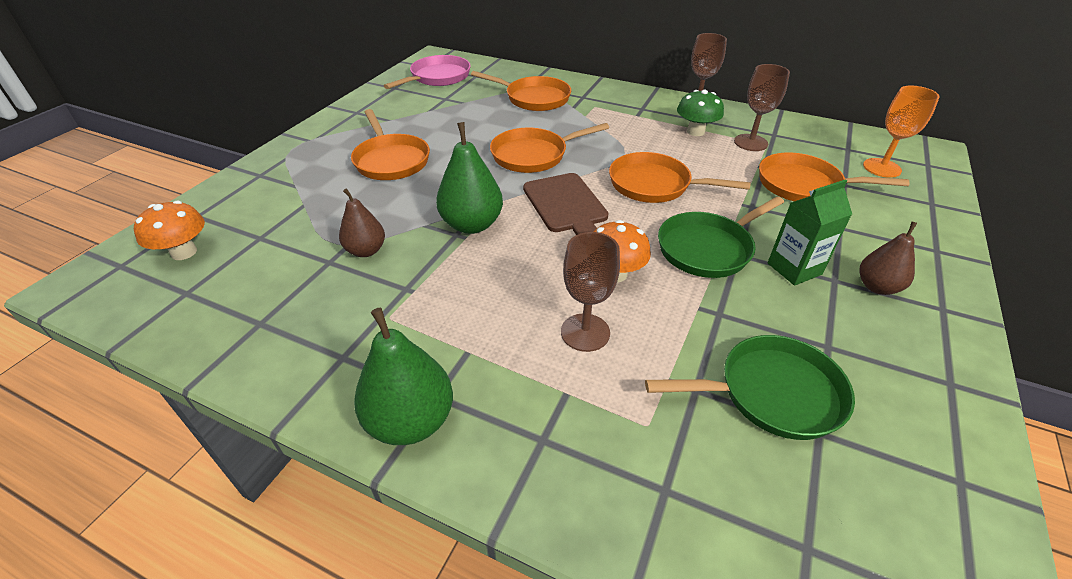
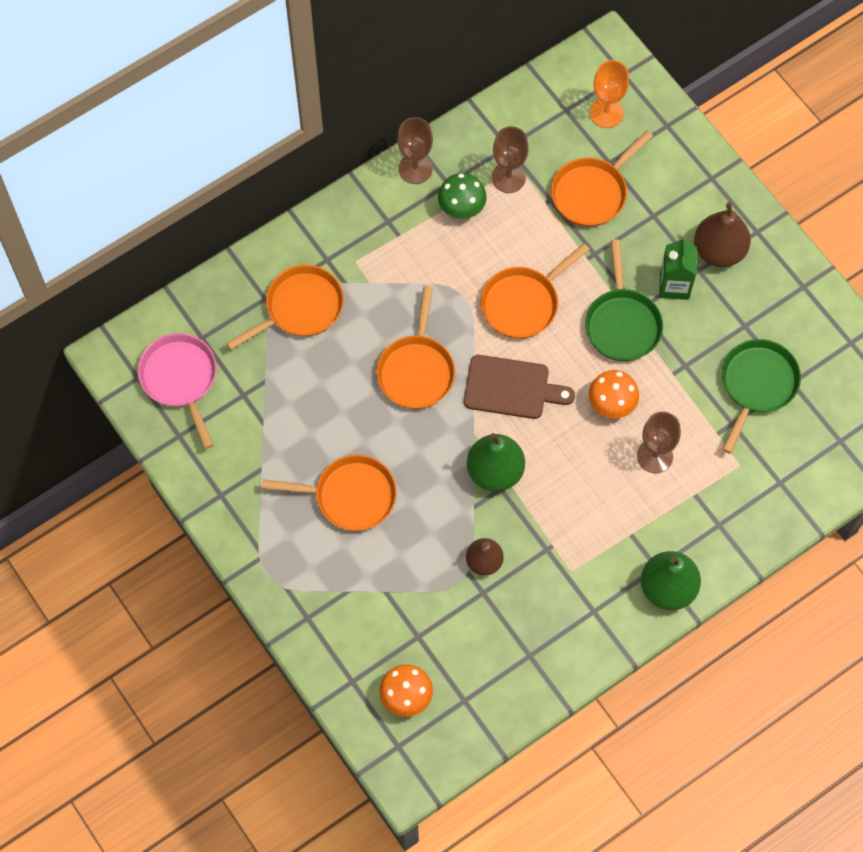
camera: 60 degrees left, 25 degrees up
brown pear [859,222,917,295] -> brown pear [694,202,751,267], size x1.56

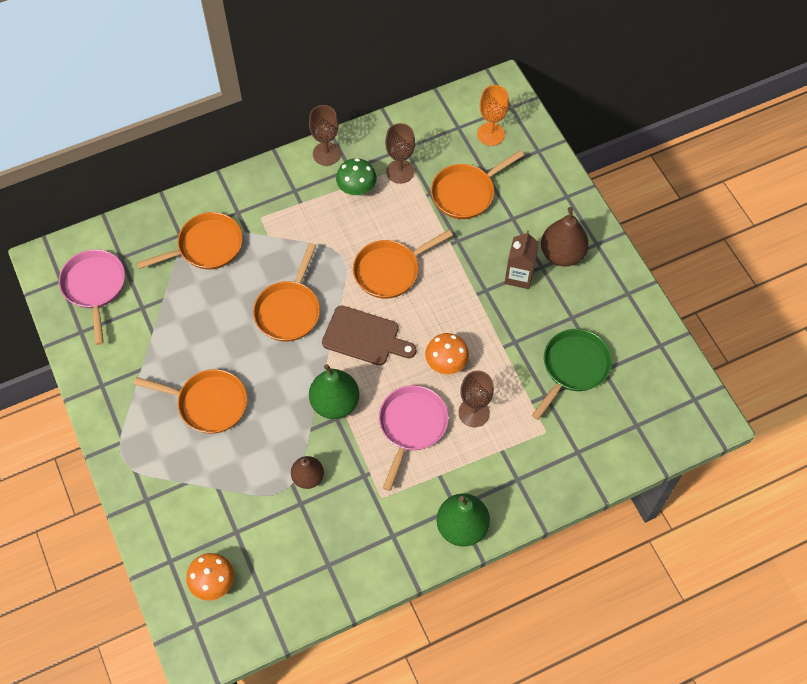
camera: 10 degrees right, 5 degrees down
green pan [585,240,663,361] -> none
green carton [659,237,697,300] -> brown carton [504,231,539,289]
none -> pink pan [379,385,449,491]

